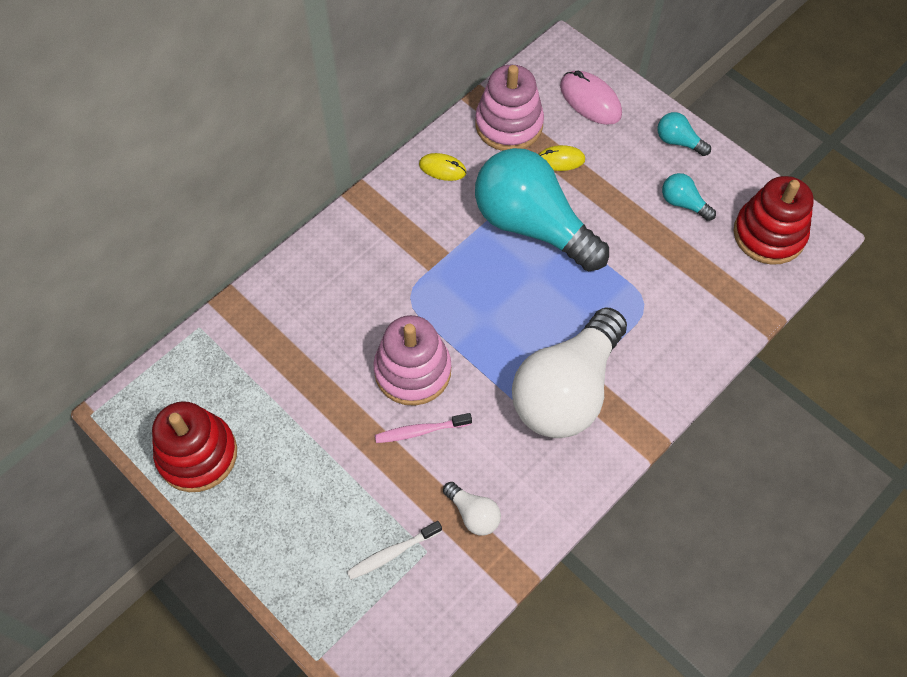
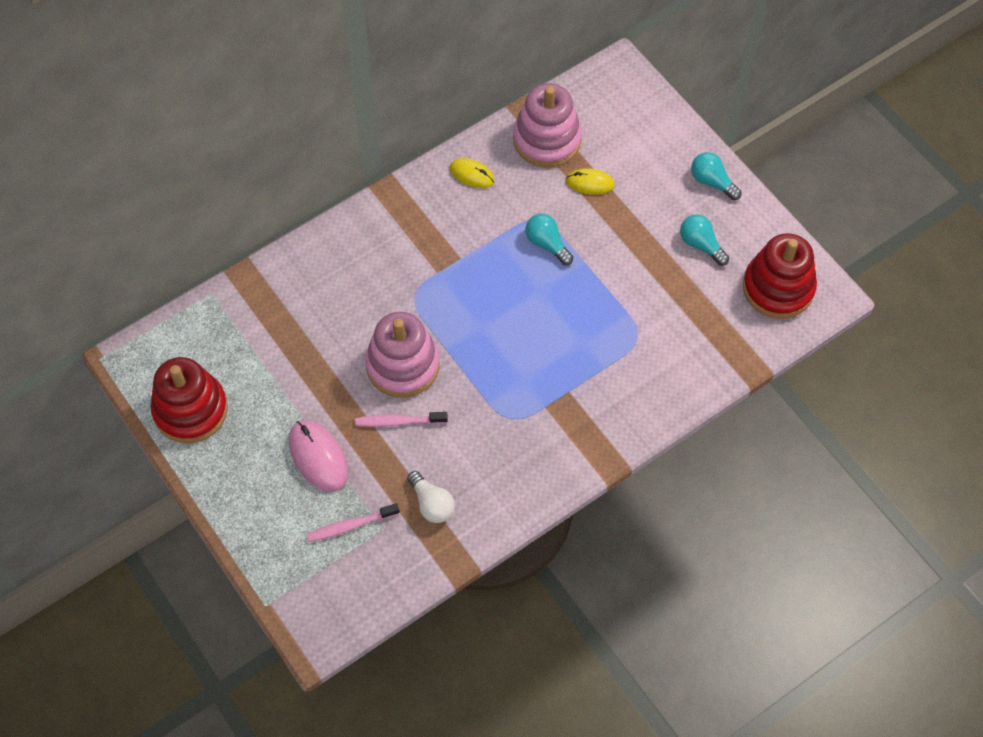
camera: 10 degrees right, 0 degrees up
white toothbrush [347,521,442,580] -> pink toothbrush [306,503,400,542]
turquoise light bulb [475,148,609,271] -> turquoise light bulb [525,214,573,265], size x0.40
white light bulb [512,307,627,438] -> none
pink mouse [560,71,622,125] -> pink mouse moved to [289,420,348,492]

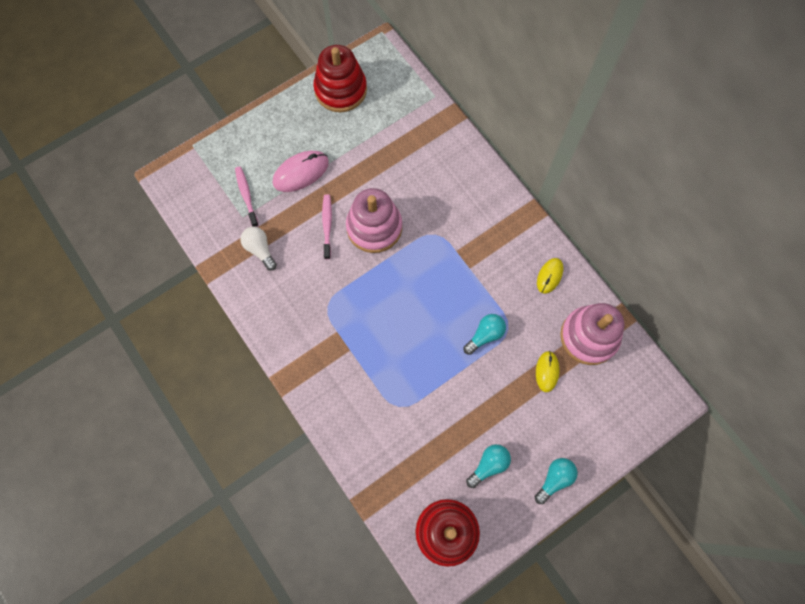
camera: 90 degrees right, 10 degrees up
white light bulb [407,471,455,523] -> white light bulb turned 90 degrees clockwise [241,227,277,271]

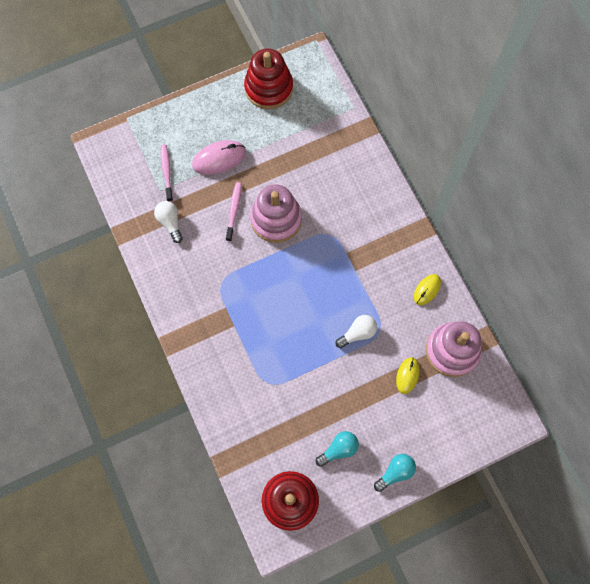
camera: 10 degrees right, 0 degrees up
turquoise light bulb [463,314,506,355] -> white light bulb [335,315,377,348]

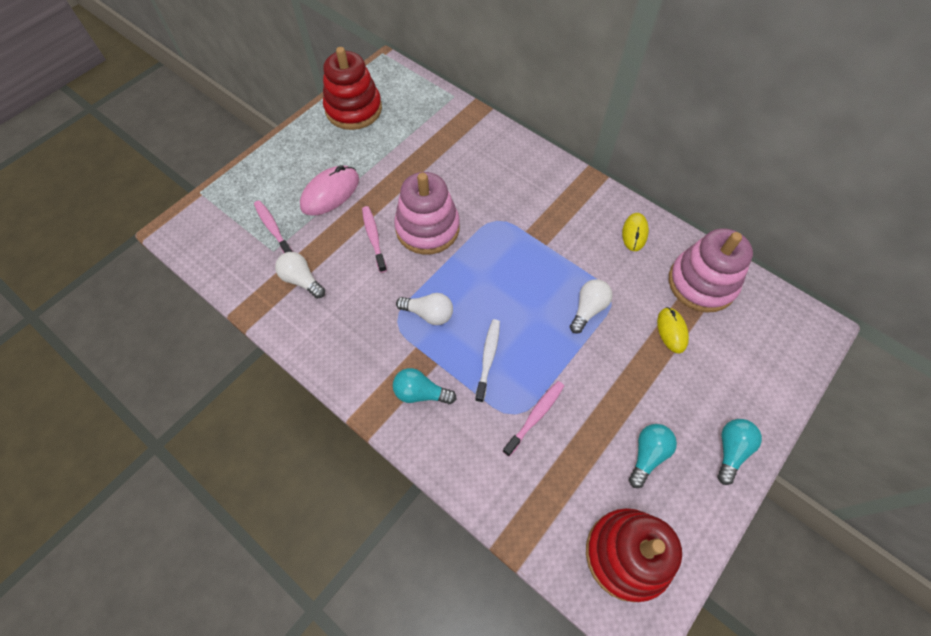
camera: 25 degrees left, 10 degrees down
none -> turquoise light bulb [393,368,456,404]
none -> white light bulb [396,293,453,325]
none -> white toothbrush [475,319,500,403]
none -> pink toothbrush [503,381,564,457]

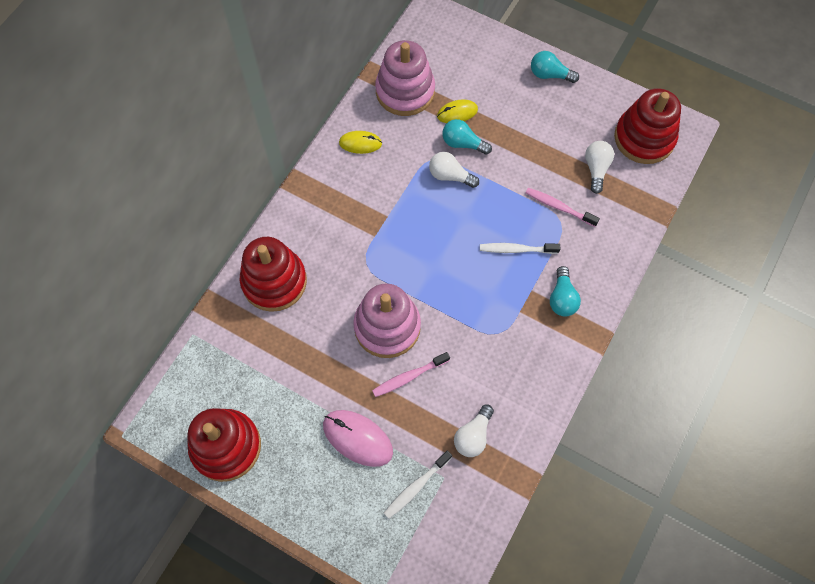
camera: 100 degrees left, 5 degrees up
pink toothbrush [254,200,293,253] -> white toothbrush [384,450,452,519]
white light bulb [396,293,453,325] -> white light bulb moved to [585,141,614,194]
turquoise light bulb [629,424,677,488] -> turquoise light bulb moved to [442,119,492,155]
none -> red stacking toy [240,237,307,312]

